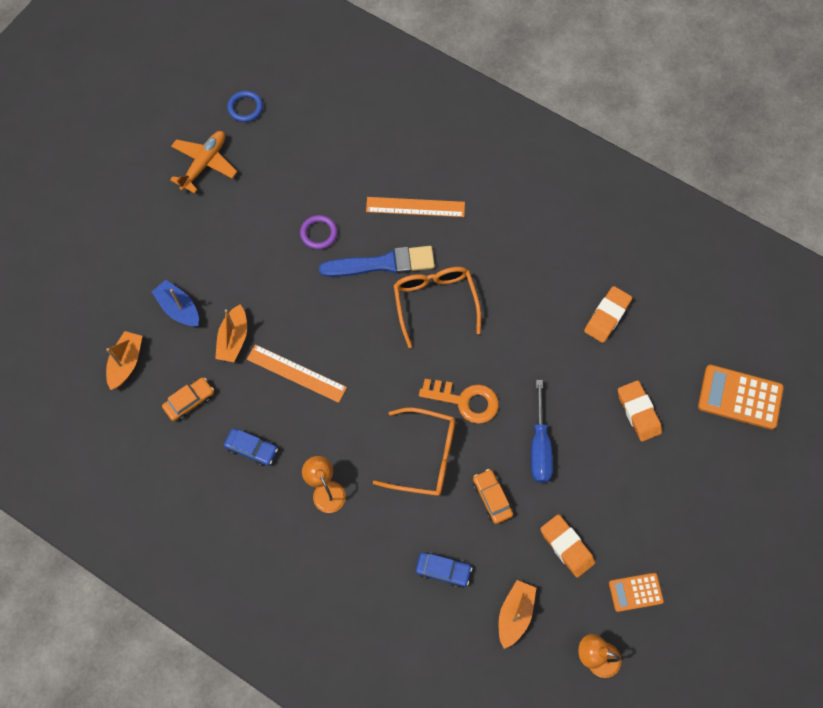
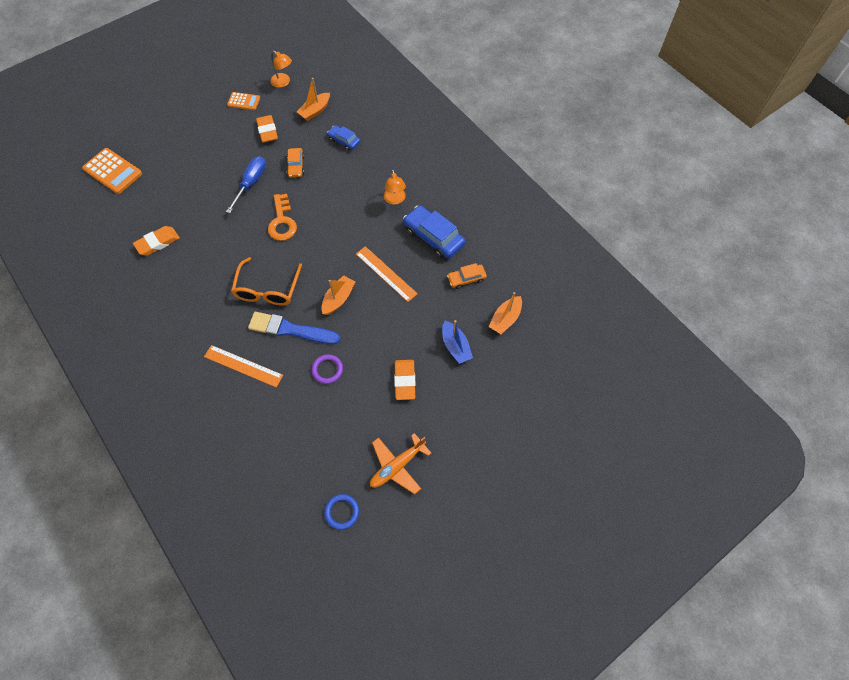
camera: 160 degrees left, 5 degrees down
orange boat [215,304,247,362] -> orange boat moved to [321,275,355,315]
blue car [224,428,278,466] -> blue car [403,205,465,258], size x1.76
orange glasses [373,407,455,496] -> none
orange key [419,379,499,424] -> orange key turned 135 degrees counterclockwise [268,194,297,241]
orange eraser [618,380,662,442] -> orange eraser moved to [394,360,416,400]

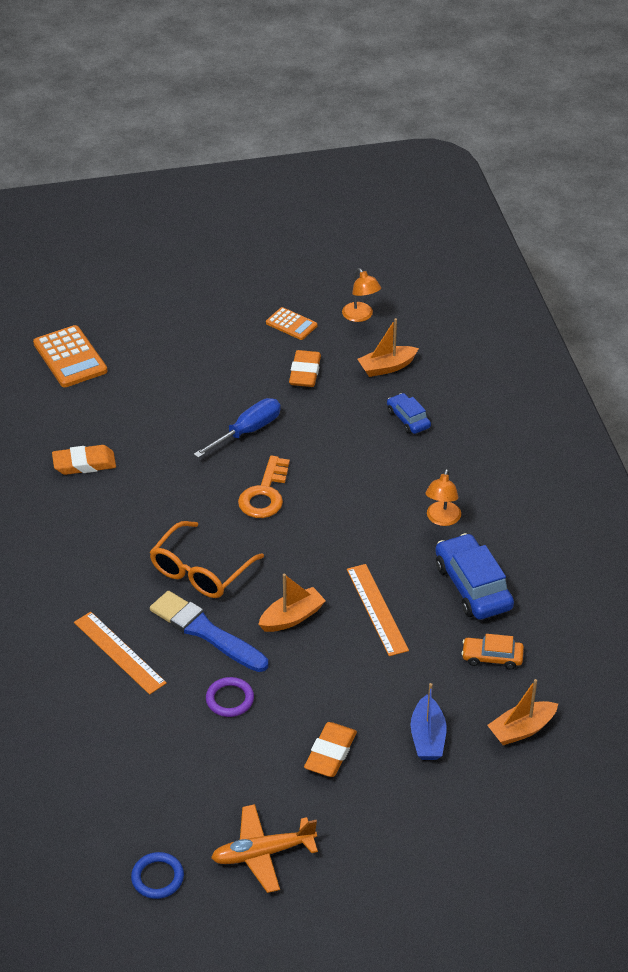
camera: 25 degrees right, 20 degrees down
orange car [287,148,304,177] -> none

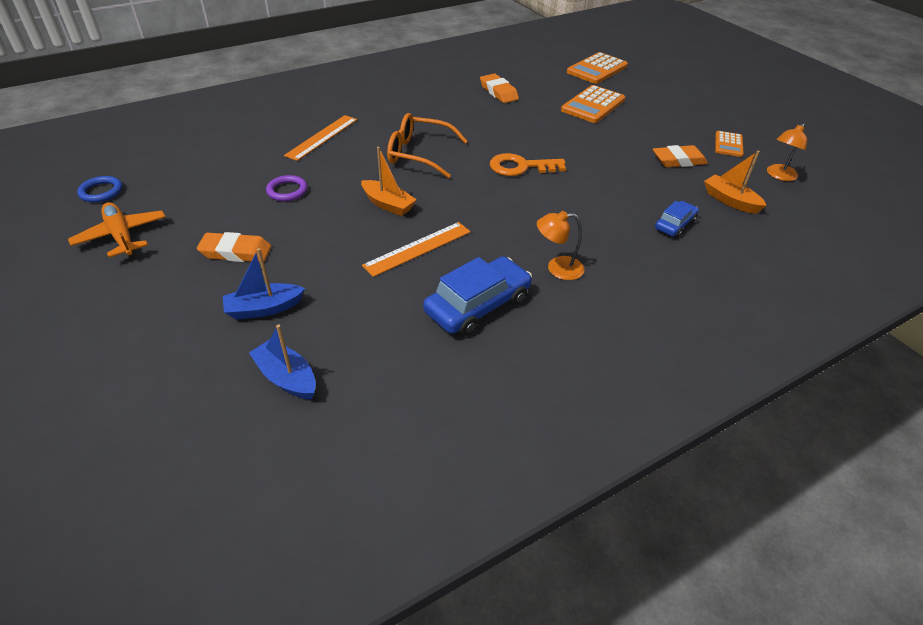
camera: 70 degrees right, 0 degrees up
blue brush [150,591,268,672] -> none
blue screwdriver [194,398,281,458] -> none
orange car [462,634,524,670] -> none
orange boat [487,679,558,745] -> blue boat [249,324,316,400]
none -> orange calculator [561,85,625,123]

